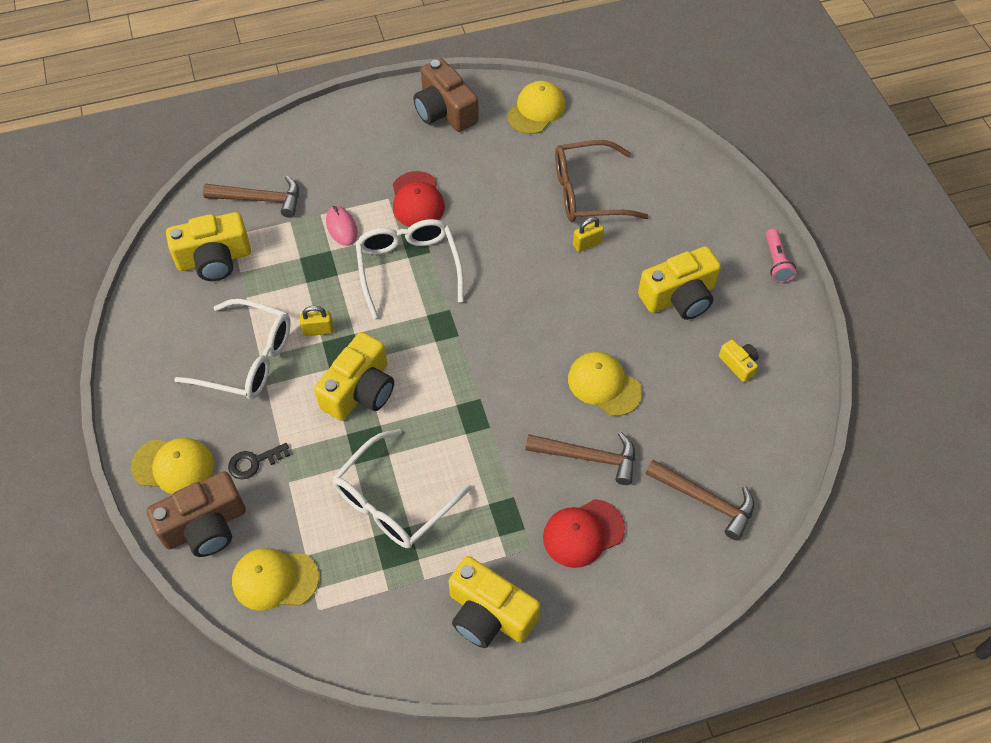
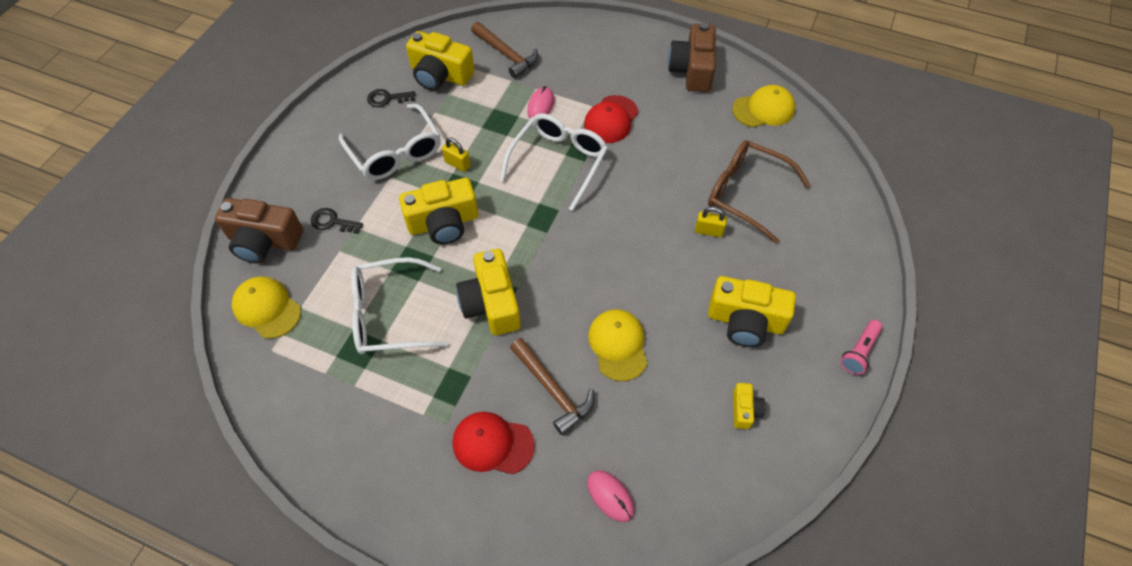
camera: 40 degrees right, 0 degrees up
yellow cap [131,438,214,494] -> none
yellow camera [449,556,540,648] -> yellow camera moved to [456,249,521,335]
brown hammer [645,460,754,540] -> pink mouse [587,470,634,522]
none -> black key [367,89,416,107]

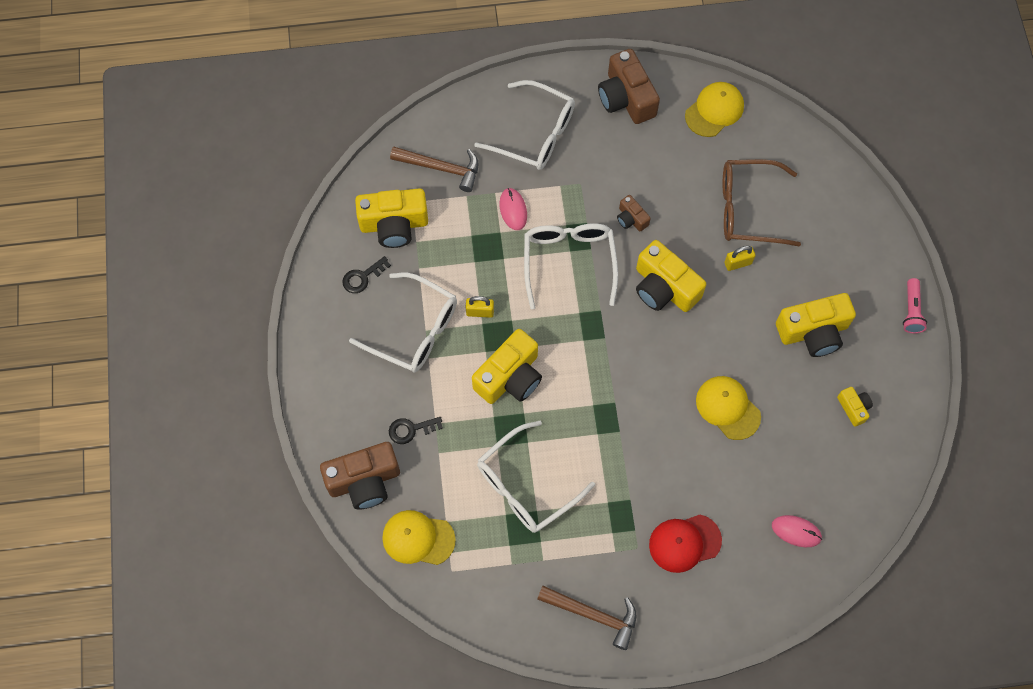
camera: 30 degrees left, 10 degrees up
yellow camera [456,249,521,335] -> yellow camera moved to [636,240,706,312]
brown hammer [510,338,594,435] -> brown hammer moved to [537,586,636,650]
red cap [584,95,638,143] -> none
none -> white glasses [474,80,575,170]
none -> brown camera [617,195,651,232]

